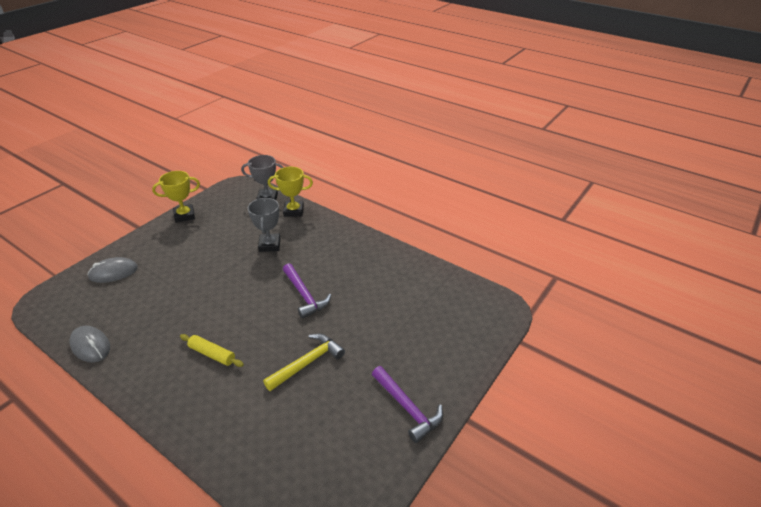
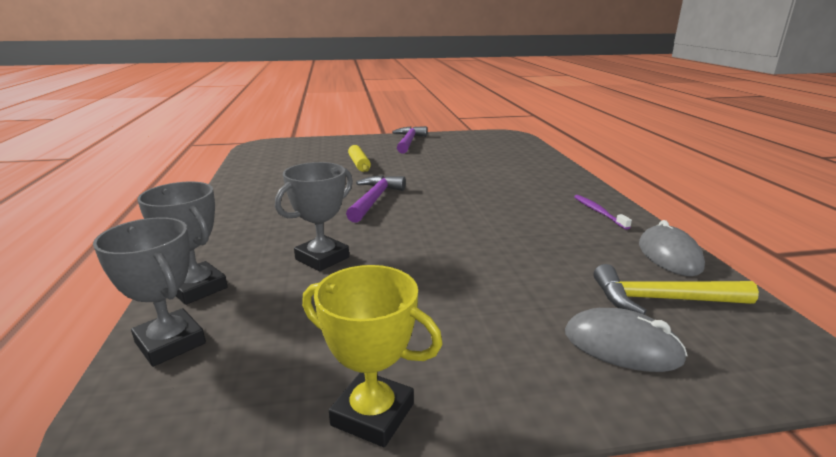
camera: 135 degrees left, 15 degrees down
yellow rolling pin [180,334,244,367] -> yellow rolling pin moved to [348,145,371,172]
yellow hammer [263,333,345,391] -> yellow hammer moved to [593,264,759,315]
yellow trophy [268,167,313,217] -> grey trophy [137,182,228,305]
none -> purple toothbrush [574,195,632,230]

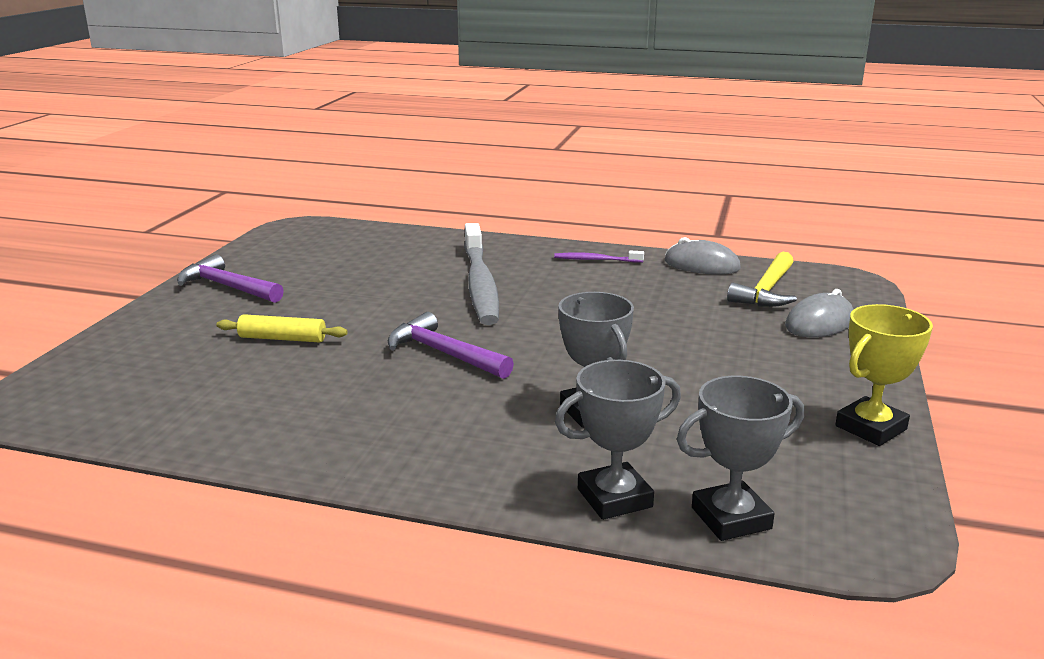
camera: 65 degrees left, 0 degrees up
none -> grey toothbrush [464,223,499,325]

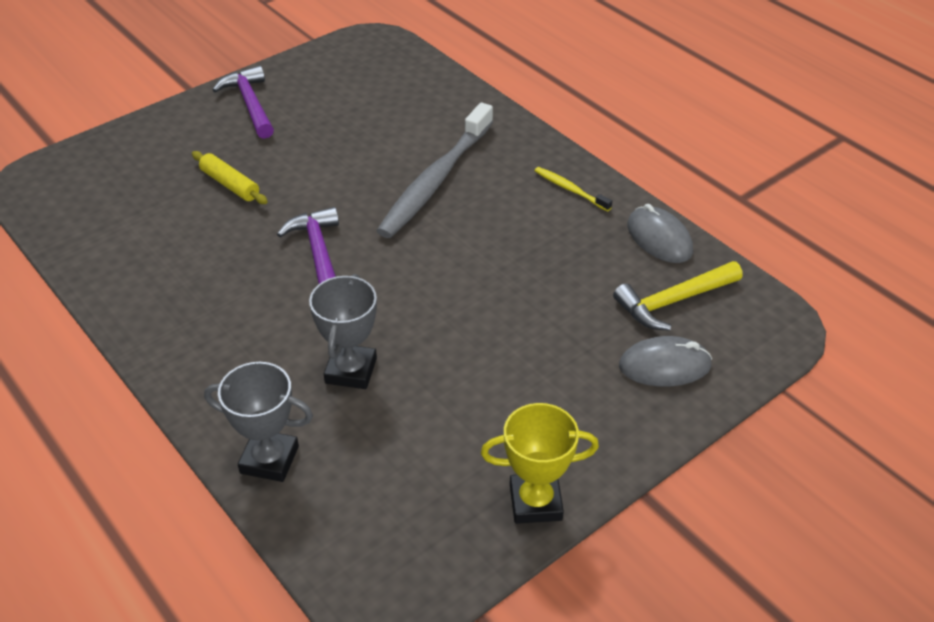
camera: 35 degrees right, 20 degrees up
purple toothbrush [554,251,644,263] -> yellow toothbrush [535,167,612,212]
grey trophy [677,376,804,541] -> none

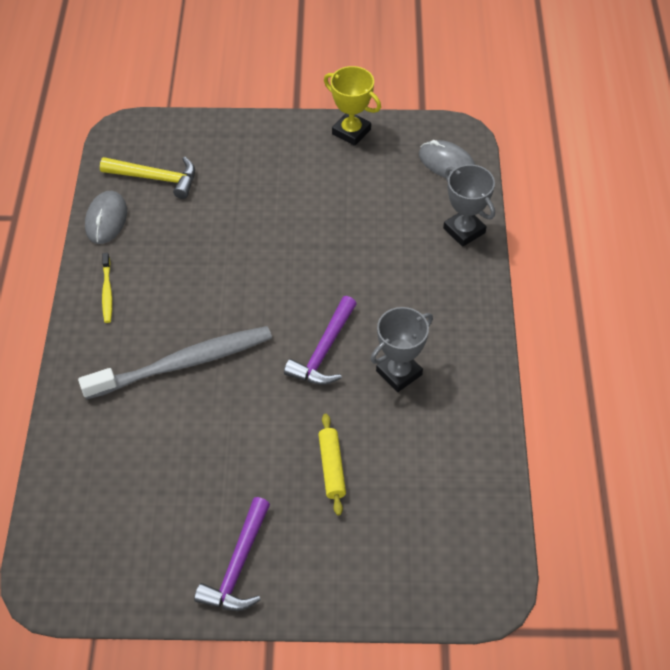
camera: 140 degrees left, 10 degrees up
grey trophy [309,274,377,389] -> grey trophy moved to [370,307,433,392]
grey mouse [619,336,712,386] -> grey mouse moved to [419,140,476,178]

